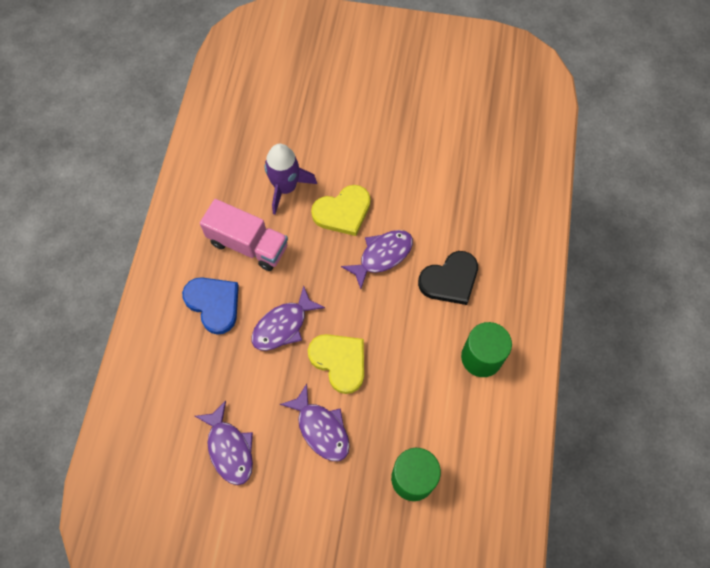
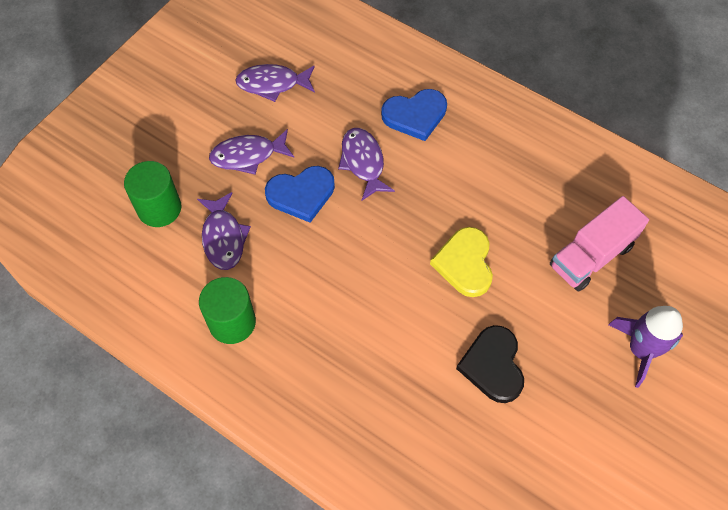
camera: 115 degrees right, 5 degrees down
pink truck [200,199,288,271] -> pink truck moved to [550,196,649,291]
purple rocket [265,144,317,215] -> purple rocket moved to [608,306,683,388]
yellow heart [308,334,364,394] -> blue heart [265,166,335,223]
purple fish [341,230,413,289] -> purple fish moved to [197,192,251,270]
black heart [418,251,478,305] -> black heart moved to [456,325,524,403]

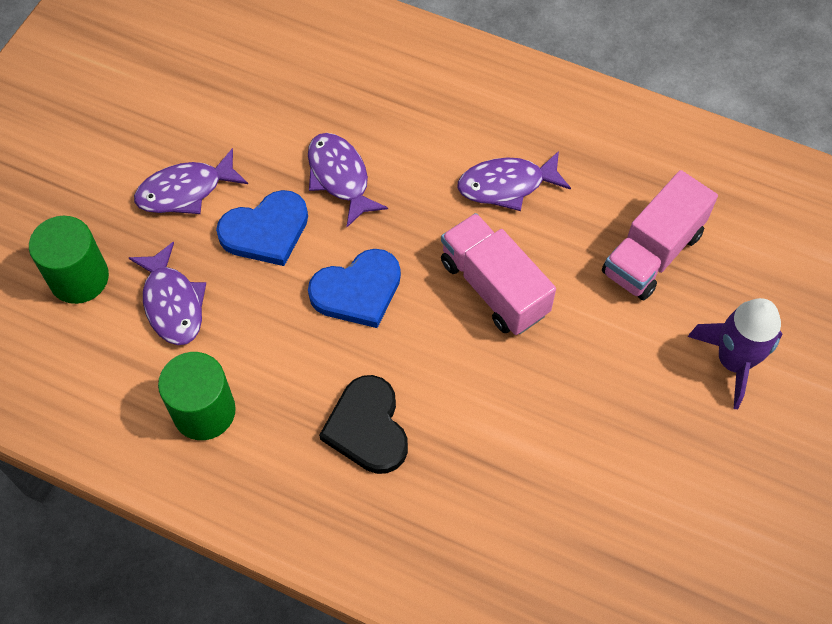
camera: 10 degrees left, 0 degrees up
purple fish [235,64,315,102] -> purple fish moved to [458,151,571,211]
blue heart [381,89,447,141] -> blue heart moved to [308,249,401,328]
yellow heart [430,227,493,297] -> pink truck [441,213,556,335]
black heart [456,325,524,403] -> black heart moved to [319,375,408,474]

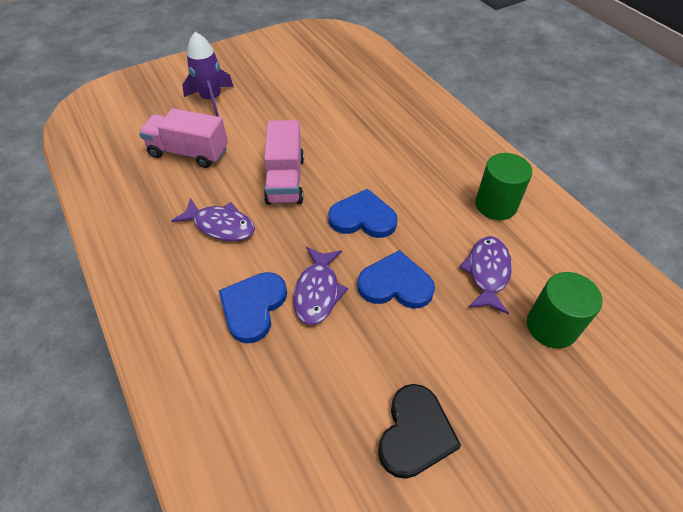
camera: 145 degrees left, 10 degrees down
purple fish [134,148,248,214] -> none
black heart [319,375,408,474] -> black heart moved to [378,384,461,479]
pink truck [602,170,718,300] -> pink truck turned 150 degrees counterclockwise [139,108,228,168]
none -> blue heart [219,272,287,343]

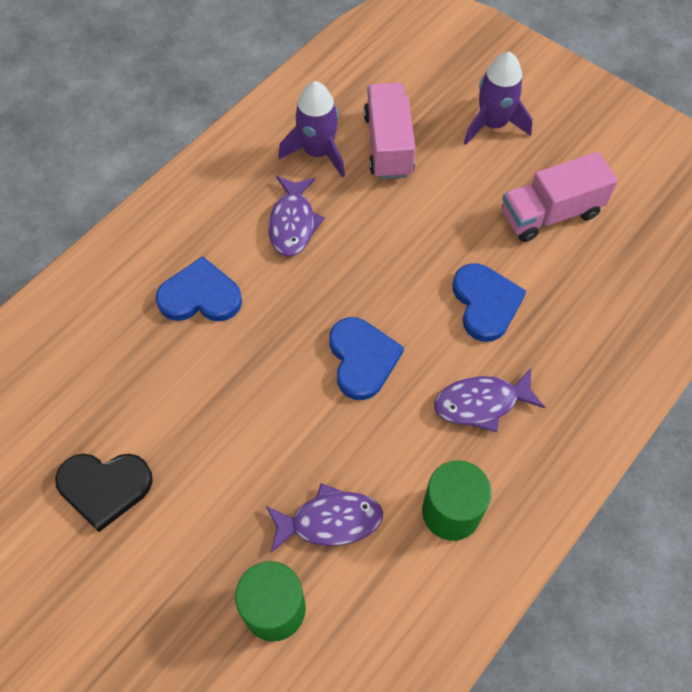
camera: 70 degrees right, 10 degrees up
pink truck [264,120,304,205] -> pink truck moved to [502,152,618,242]
purple fish [293,247,348,325] -> purple fish moved to [434,368,545,432]
blue heart [357,250,435,309] -> blue heart moved to [453,264,526,342]
none -> purple rocket [278,81,345,178]

